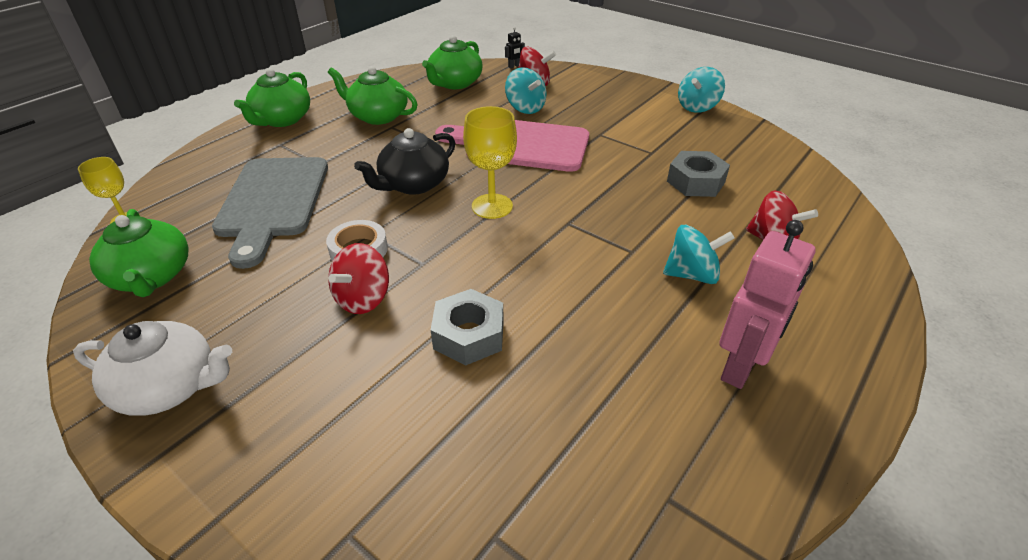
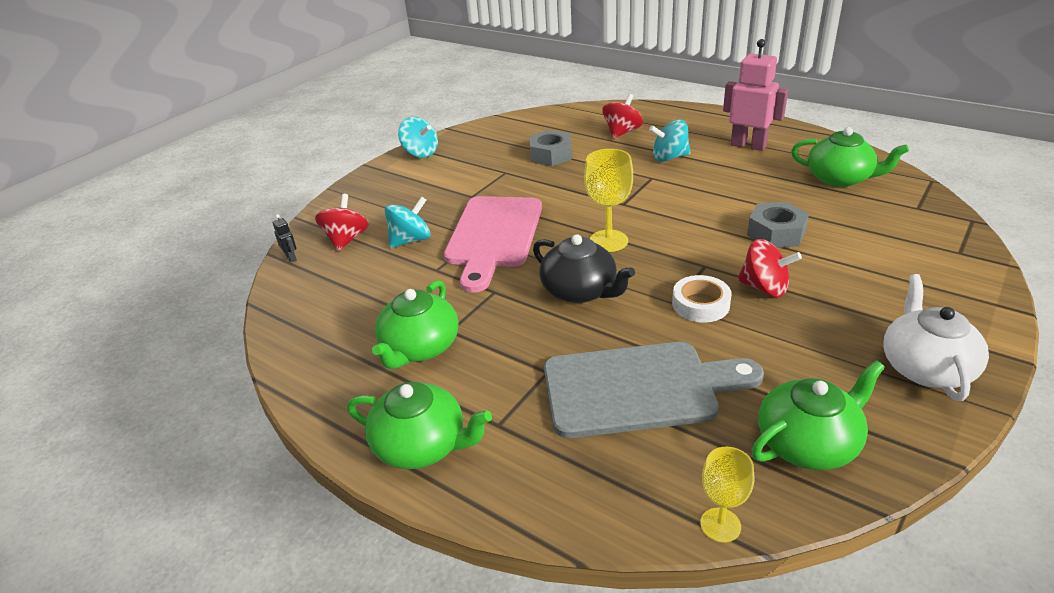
camera: 90 degrees left, 5 degrees down
green teapot [422,35,482,89] -> green teapot moved to [791,127,909,187]
turquoise spinning top [663,225,735,284] -> turquoise spinning top turned 90 degrees counterclockwise [649,119,691,162]

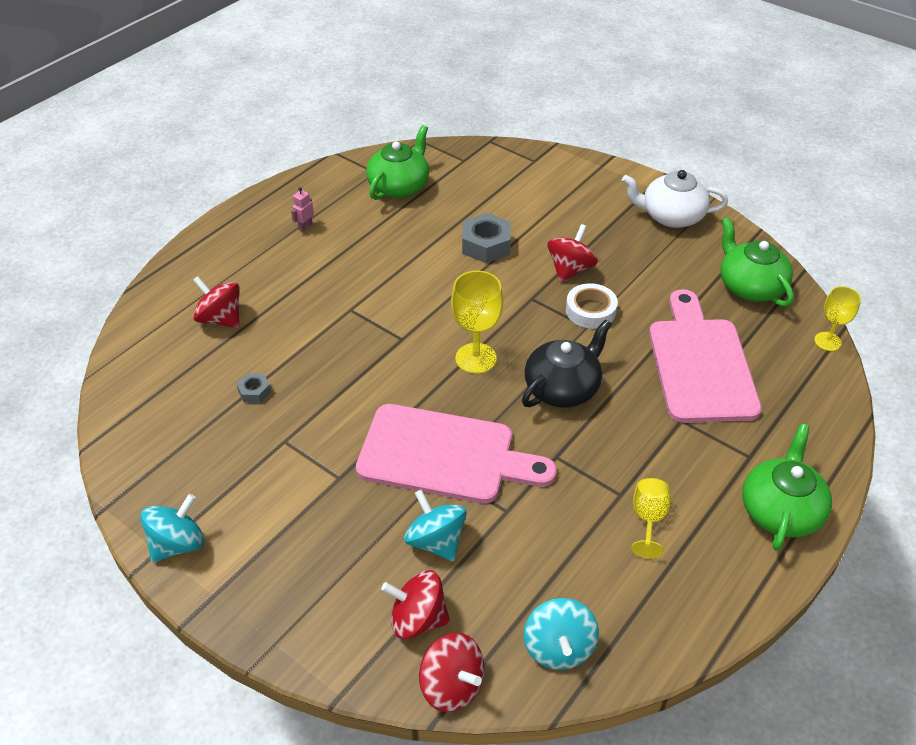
camera: 90 degrees left, 10 degrees up
black robot [272,214,297,262] -> red spinning top [419,633,485,712]
green teapot [372,280,459,369] -> yellow goblet [631,478,671,558]
grey nut [529,130,572,166] -> grey nut [236,373,271,403], size x0.52
grey cutting board [544,342,764,438] -> pink cutting board [649,289,762,423]
turquoise spinning top [649,119,691,162] -> turquoise spinning top moved to [524,598,599,670]
pink robot [723,39,788,151] -> pink robot [291,187,314,232], size x0.41

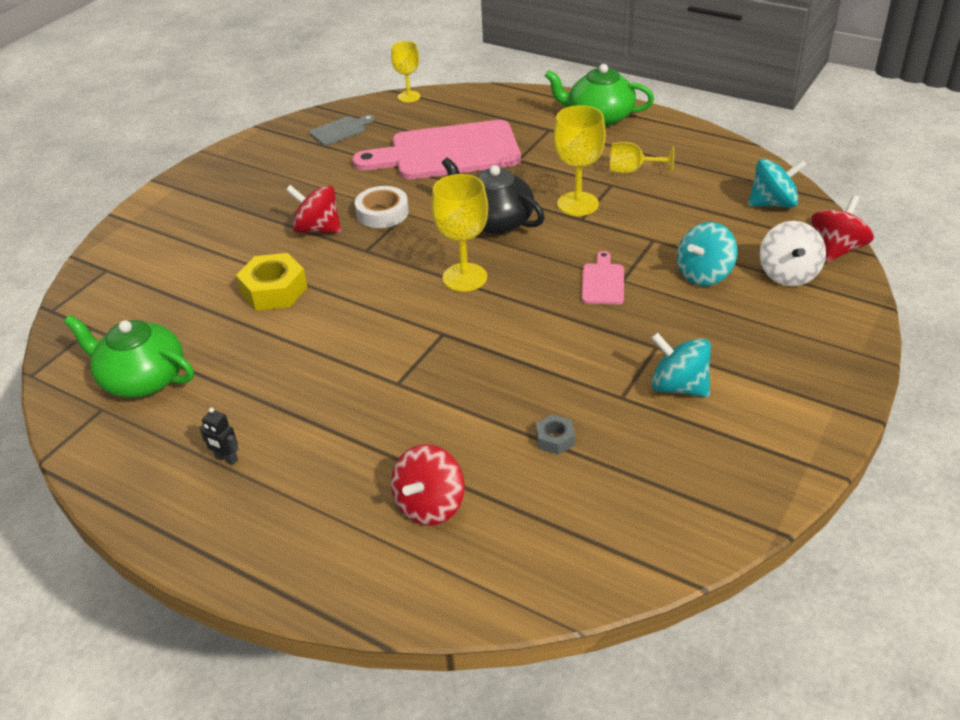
camera: 95 degrees left, 5 degrees down
turquoise spinning top [140,494,204,563] -> turquoise spinning top moved to [651,332,711,397]
pink robot [291,187,314,232] -> black robot [200,407,238,465]
pink cutting board [356,404,557,504] -> pink cutting board [582,251,624,304], size x0.42
red spinning top [381,570,450,639] -> white spinning top [760,221,826,286]
grey nut [462,213,511,263] -> yellow nut [236,253,308,311]
white teapot [622,170,728,228] -> none
green teapot [720,217,794,307] -> grey cutting board [310,115,375,146]
none -> yellow goblet [553,105,606,216]

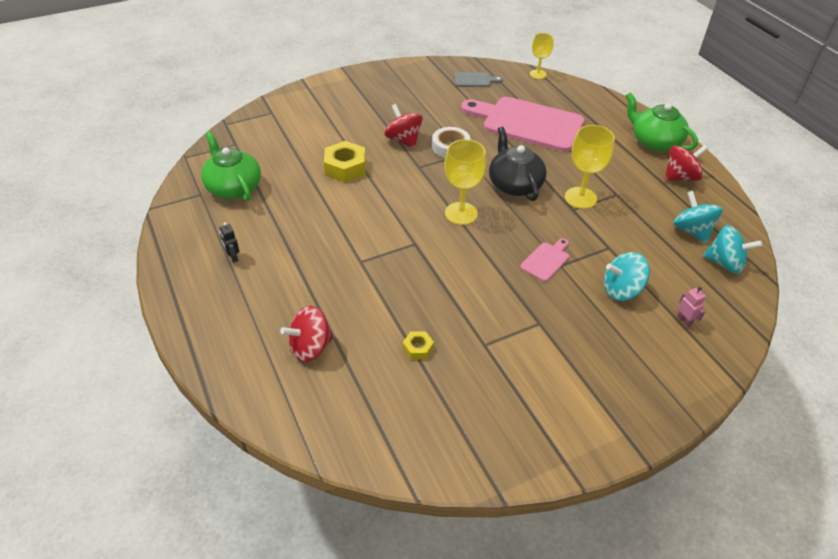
camera: 30 degrees right, 5 degrees up
grey nut [536,414,575,455] -> yellow nut [403,331,434,360]
yellow goblet [610,142,674,174] -> none
turquoise spinning top [651,332,711,397] -> turquoise spinning top moved to [673,191,723,243]
white spinning top [760,221,826,286] -> pink robot [677,287,706,328]
red spinning top [811,195,874,262] -> red spinning top moved to [665,145,708,181]

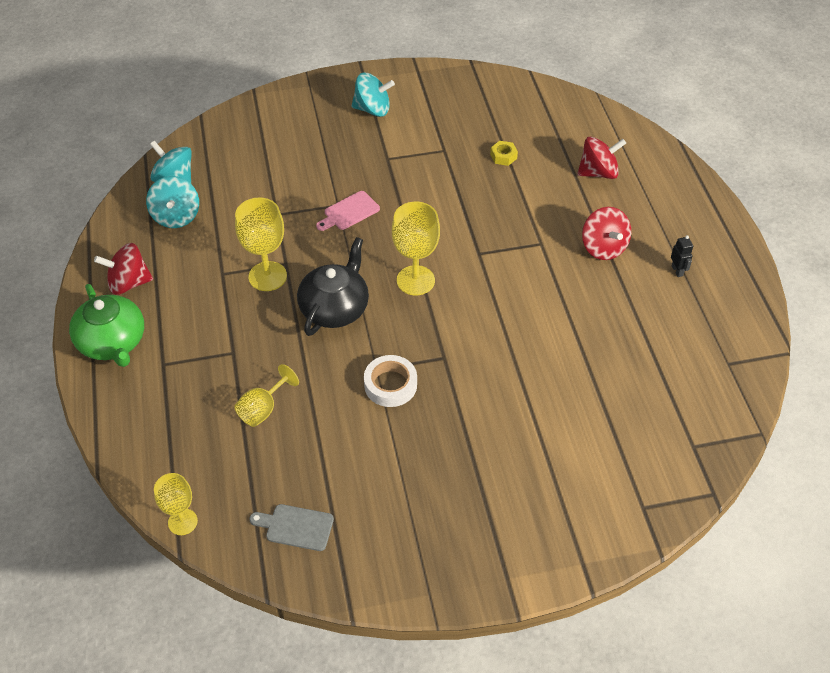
camera: 165 degrees left, 5 degrees up
green teapot [201,131,261,201] -> none
yellow nut [324,141,366,182] -> none
red spinning top [385,104,423,148] -> red spinning top moved to [582,207,631,260]
pink cutting board [461,97,585,152] -> yellow goblet [234,364,299,427]
black teapot [489,127,547,201] -> black teapot turned 150 degrees counterclockwise [297,237,369,336]
turquoise spinning top [604,252,650,301] -> turquoise spinning top moved to [352,73,395,117]
pink robot [677,287,706,328] -> none

